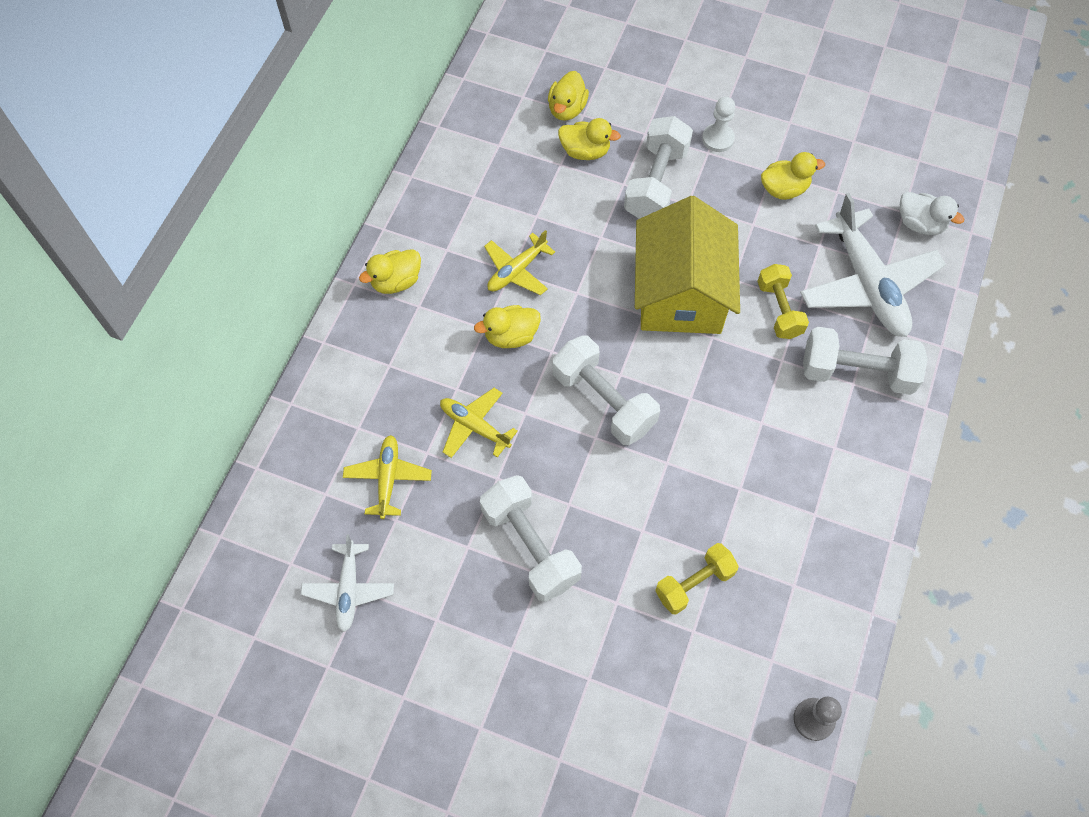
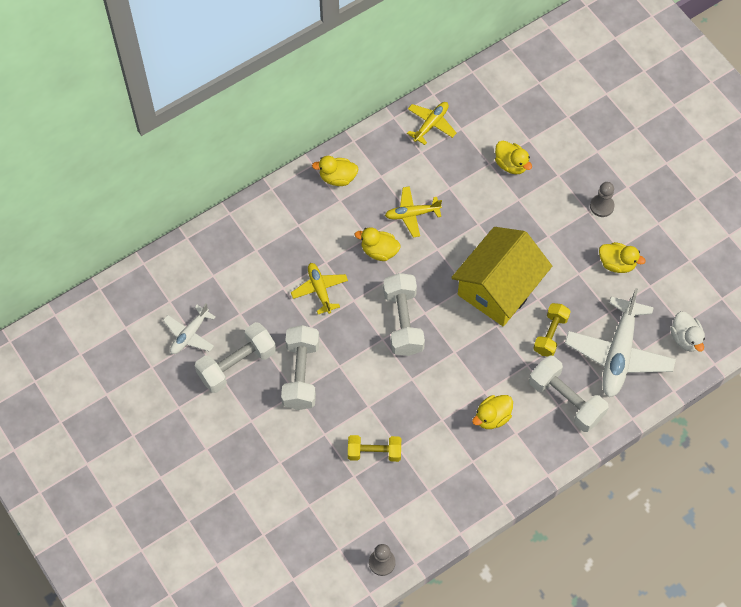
camera: 35 degrees right, 0 degrees up
yellow plane [343,435,432,519] -> yellow plane moved to [407,102,456,145]
yellow duck [548,71,589,121] -> yellow duck moved to [472,395,513,429]
white dumbbell [624,116,693,219] -> white dumbbell moved to [195,322,276,393]
white pawn [702,97,735,152] -> grey pawn [590,182,615,217]

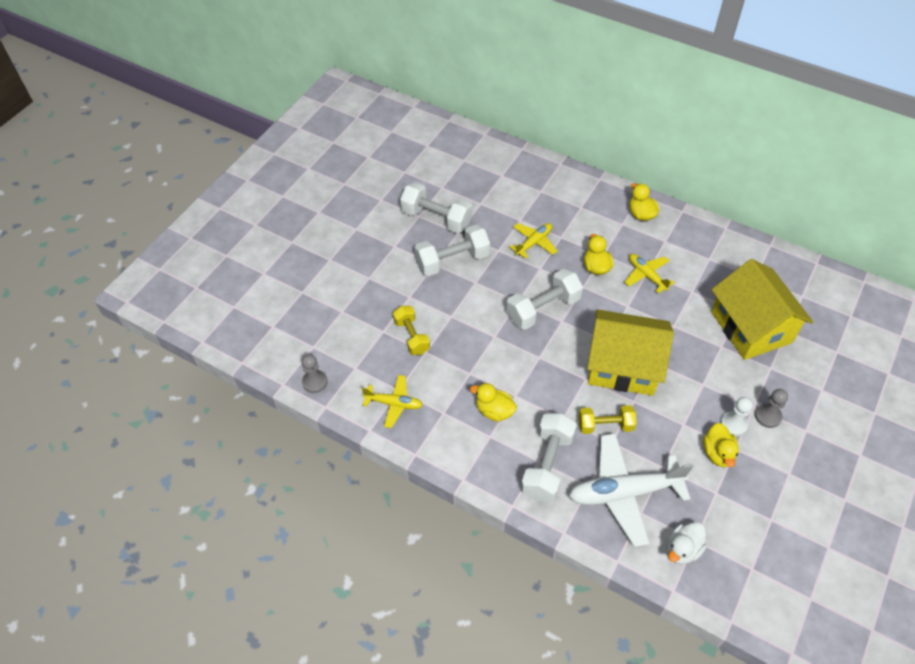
camera: 65 degrees right, 10 degrees down
white plane [163,303,216,354] -> none
yellow plane [407,102,456,145] -> yellow plane moved to [362,375,423,428]
yellow duck [495,141,532,175] -> yellow house [711,259,813,360]
none -> white pawn [721,397,753,436]

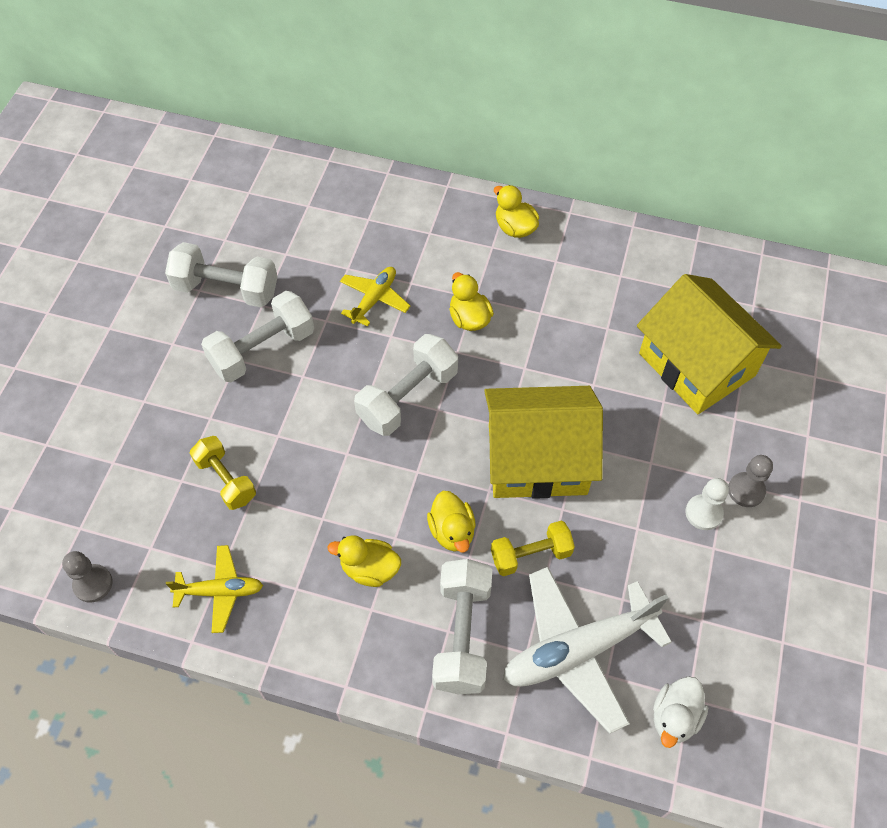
camera: 15 degrees left, 5 degrees up
yellow plane [625,254,675,293] -> none
yellow duck [703,423,739,467] -> yellow duck moved to [427,491,476,552]

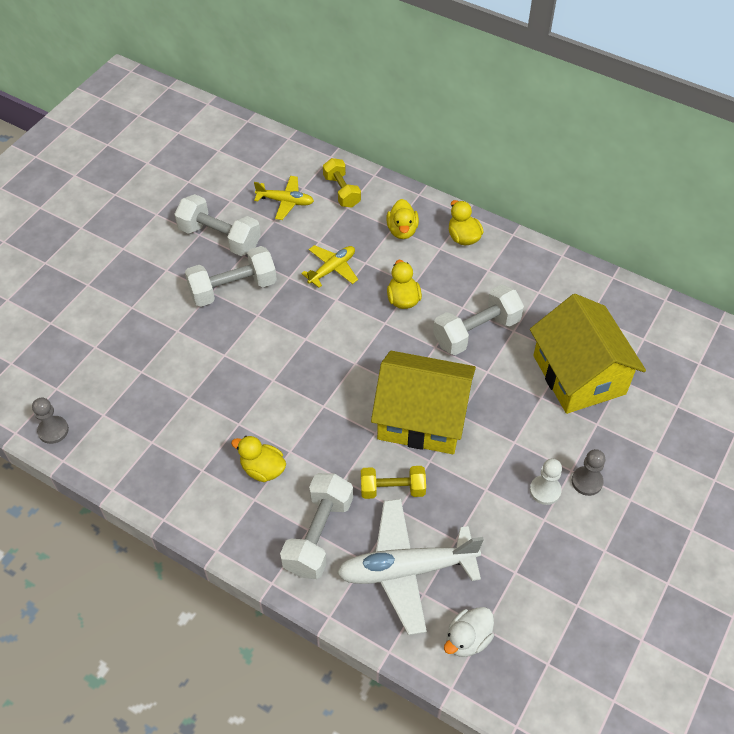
camera: 15 degrees right, 5 degrees down
yellow plane [166,545,263,633] -> yellow plane moved to [254,176,314,220]
yellow dumbbell [190,436,256,510] -> yellow dumbbell moved to [323,158,361,208]
white dumbbell [354,334,458,436] -> white dumbbell moved to [433,284,524,355]
yellow duck [427,491,476,552] -> yellow duck moved to [386,199,419,239]

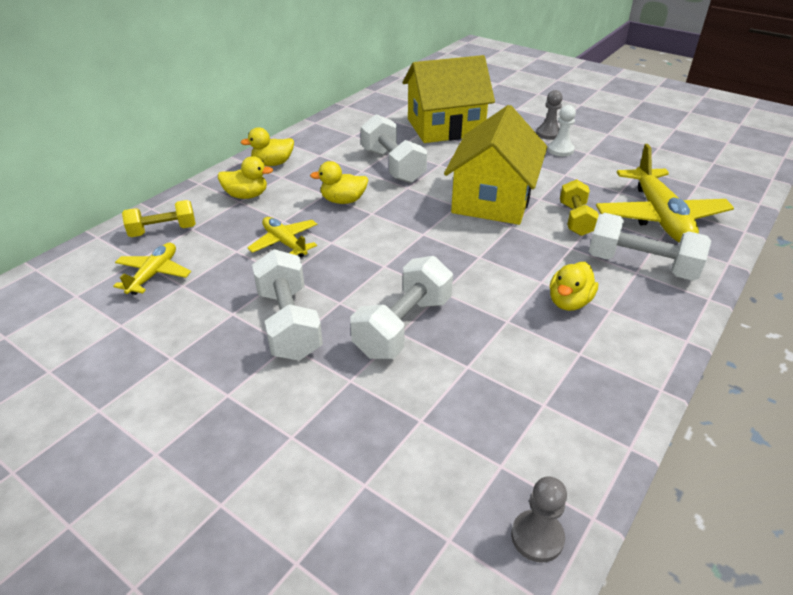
camera: 85 degrees left, 15 degrees down
white dumbbell [174,194,261,256] -> white dumbbell moved to [351,256,453,359]
white plane [337,499,484,635] -> yellow plane [596,144,734,243]
white duck [444,607,494,657] -> none

